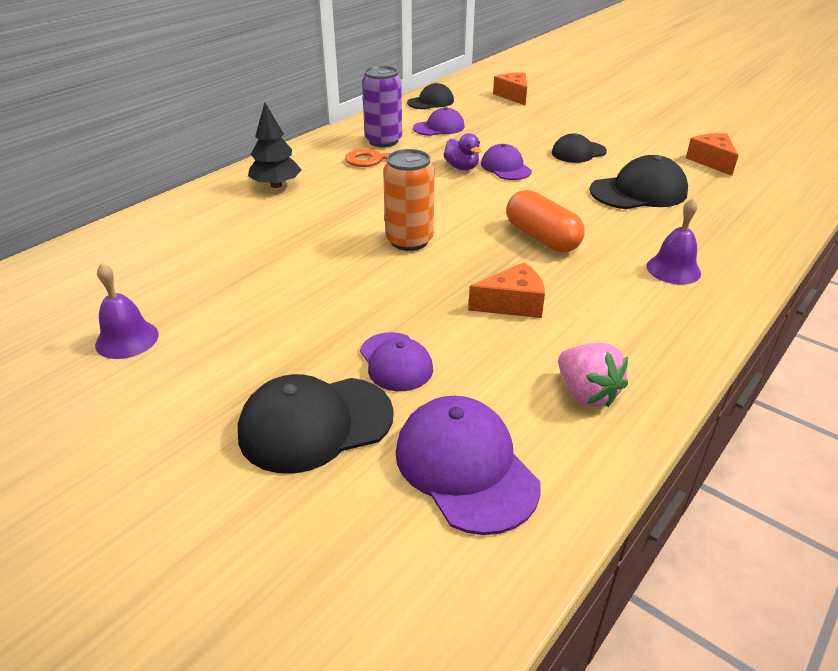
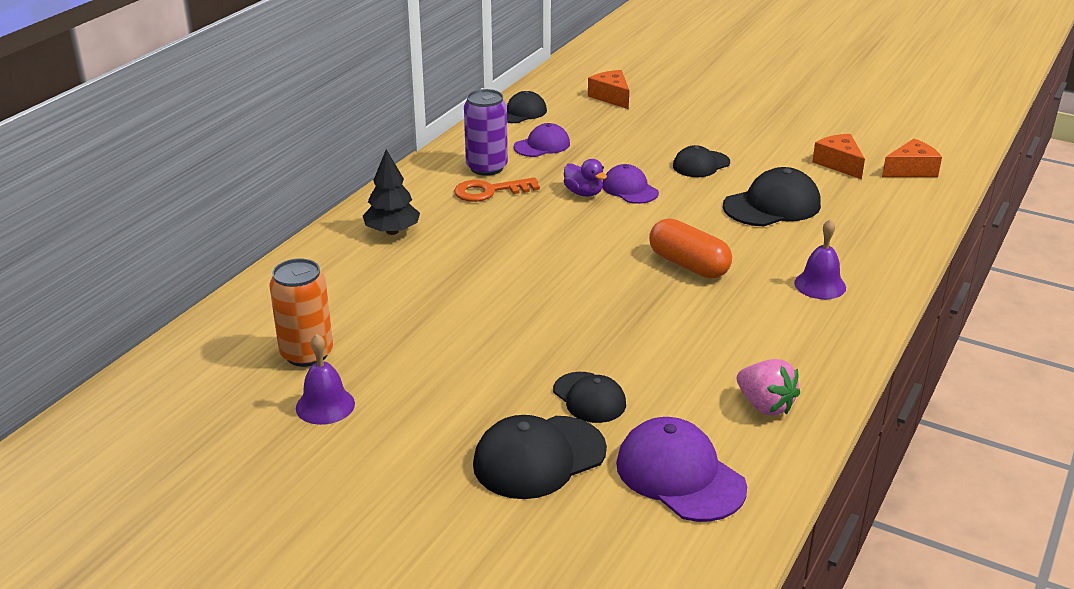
camera: 10 degrees left, 5 degrees down
purple cap [360,332,433,391] -> black cap [553,372,626,423]
orange can [383,149,435,251] -> orange can moved to [269,259,333,367]
orange cheese [468,262,545,318] -> orange cheese moved to [882,139,942,177]

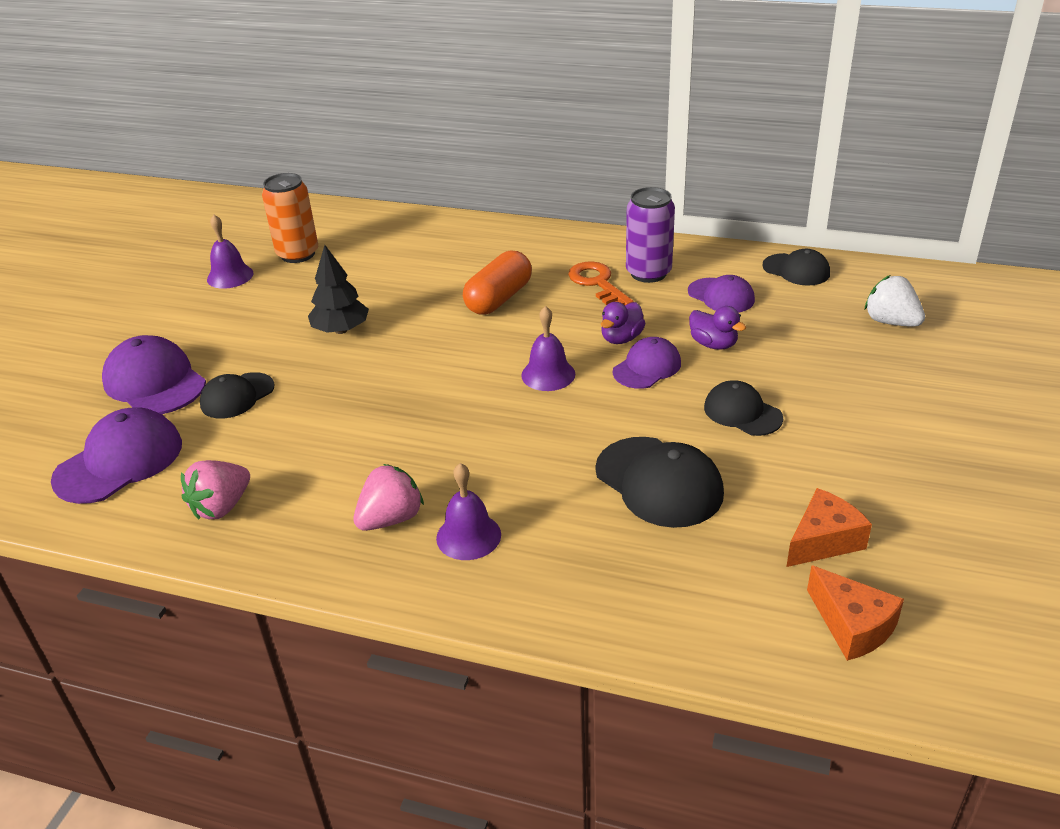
camera: 80 degrees right, 5 degrees up
black tree [363,149,420,235] -> black tree moved to [308,245,369,334]
black cap [473,415,607,499] -> purple cap [102,335,206,414]
orange cheese [588,70,629,109] -> white strawberry [865,275,925,327]
orange capsule [649,218,732,278] -> orange capsule moved to [463,251,532,315]
none -> pink strawberry [353,464,424,531]
none -> purple bell [521,306,575,391]
none -> purple duck [689,306,746,350]

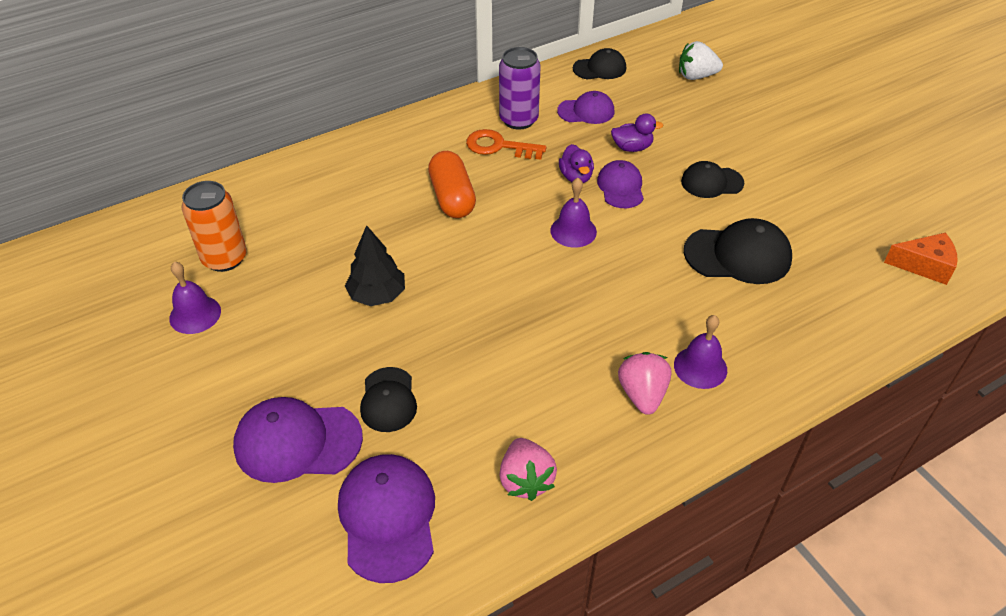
camera: 50 degrees left, 10 degrees up
orange cheese [786,488,872,567] -> none

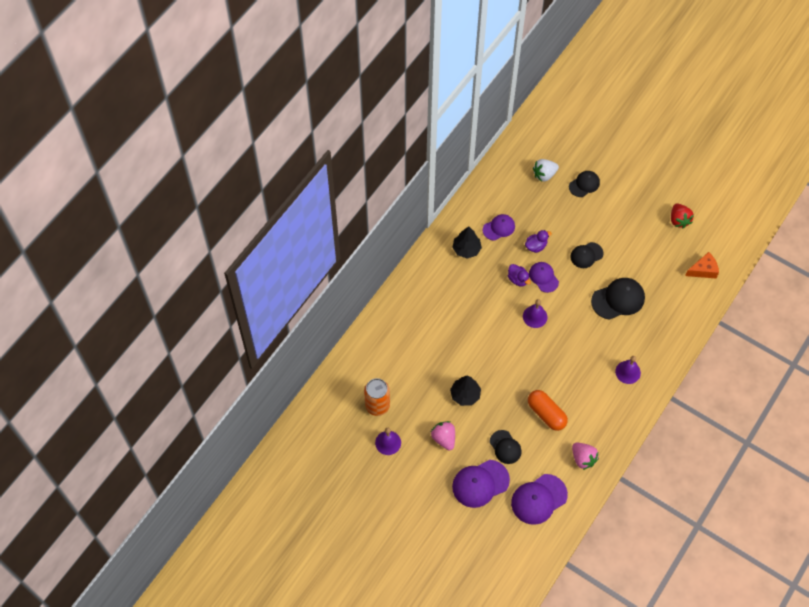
camera: 25 degrees left, 15 degrees up
purple cap [338,454,435,583] -> purple cap turned 90 degrees counterclockwise [511,474,568,525]
orange capsule [428,151,476,218] -> orange capsule moved to [528,390,568,431]
orange key [466,129,546,160] -> none
purple can [499,47,541,130] -> black tree [452,226,482,259]
black cap [573,48,626,80] -> black cap moved to [569,171,600,197]
pink strawberry [618,352,671,415] -> pink strawberry moved to [431,421,455,450]
none -> red strawberry [671,203,694,228]

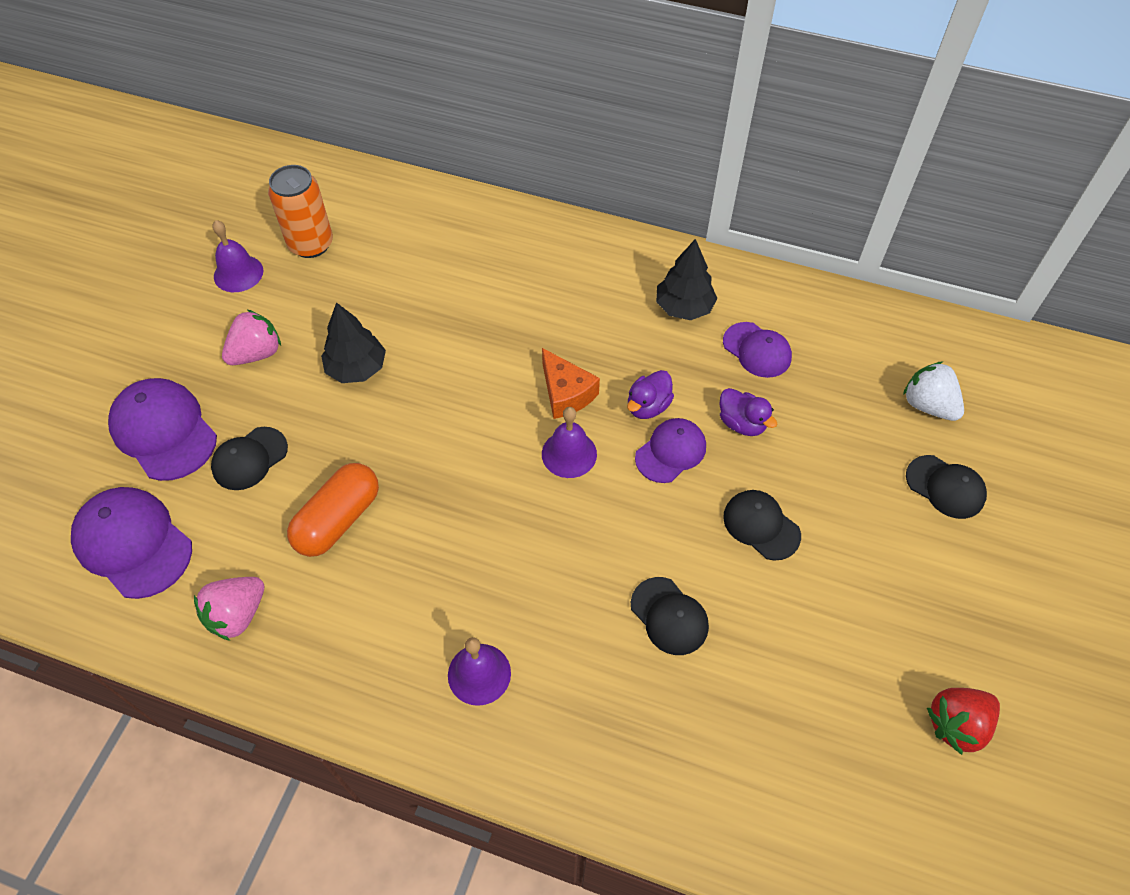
camera: 75 degrees right, 5 degrees down
black cap [591,278,645,320] -> black cap [631,577,709,655], size x0.63
orange cheese [685,252,719,278] -> orange cheese moved to [542,348,600,419]

